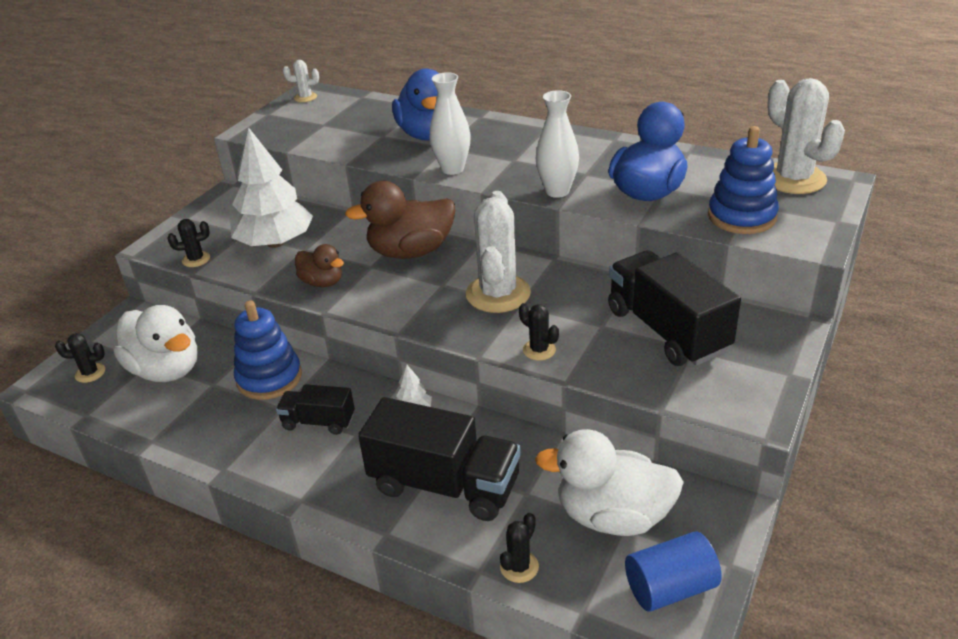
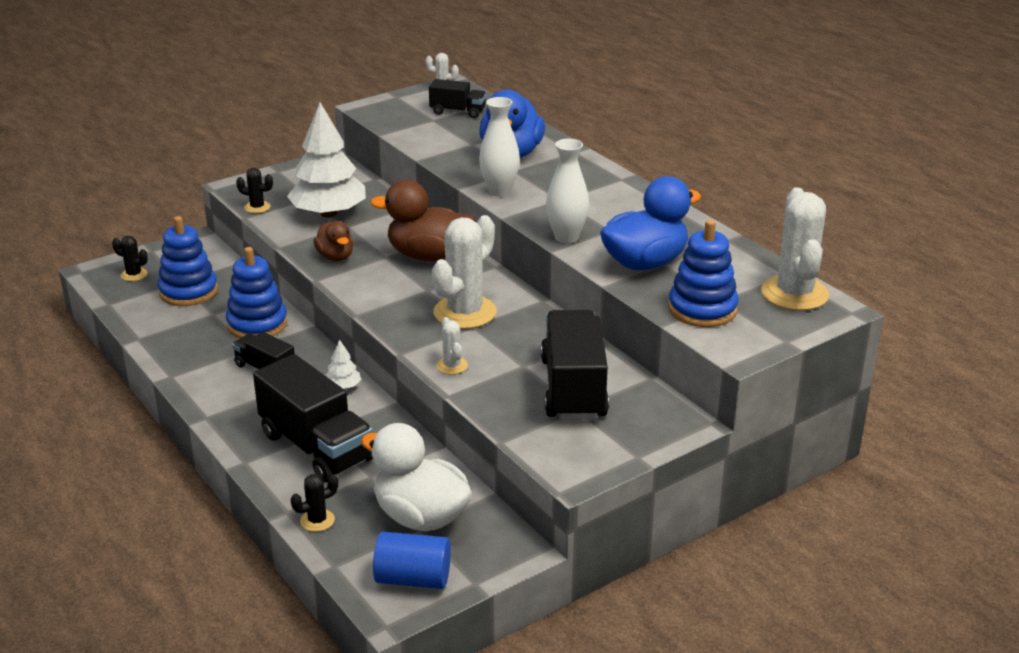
camera: 25 degrees right, 5 degrees down
white duck [114,305,197,382] -> blue stacking toy [158,216,218,306]
black cactus [519,303,559,361] -> white cactus [436,317,468,375]
none -> black truck [429,79,486,118]

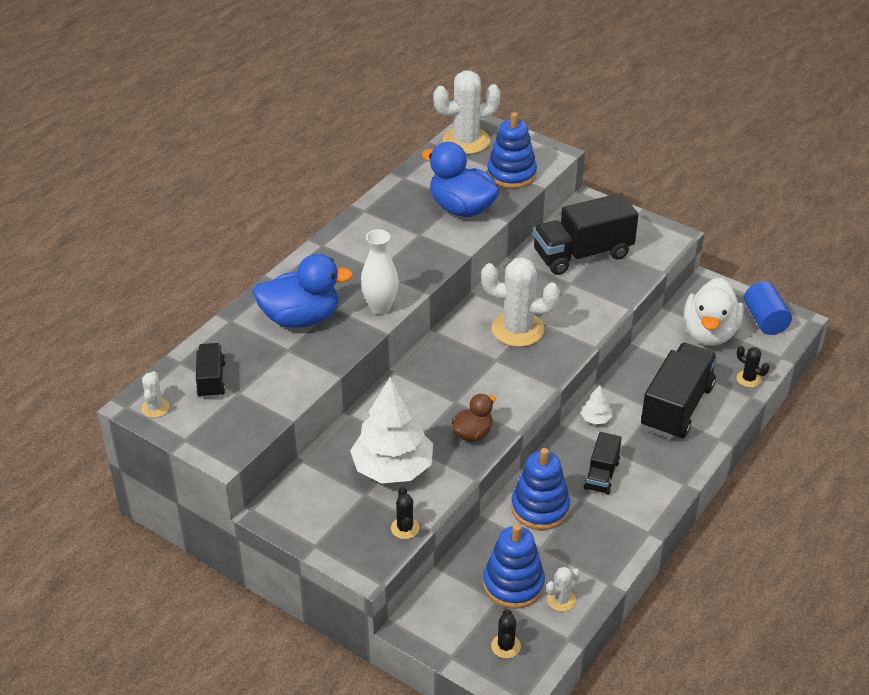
camera: 110 degrees left, 10 degrees up
brown duck [370,180,476,261] -> none
white cactus [436,317,468,375] -> white cactus moved to [547,567,580,612]
white vase [546,139,589,243] -> none

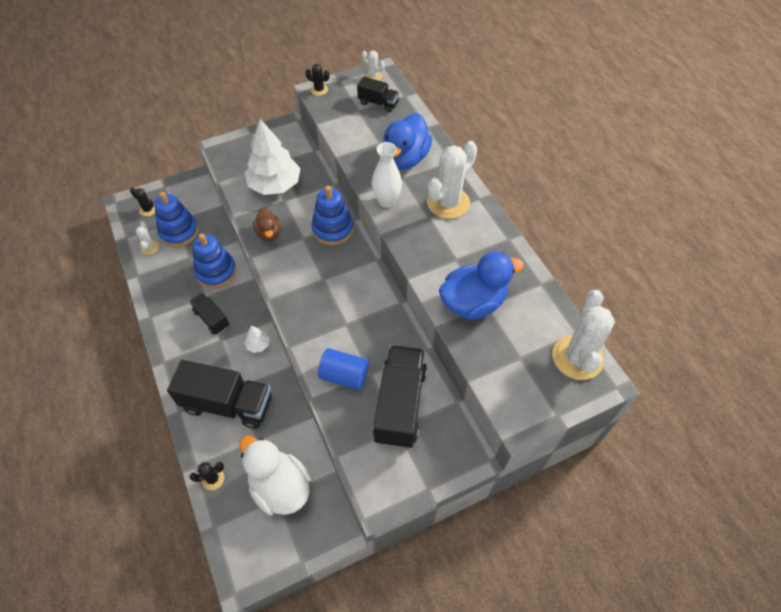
camera: 120 degrees right, 15 degrees up
black cactus [391,487,420,539] -> black cactus moved to [305,64,330,96]
white cactus [481,257,560,347] -> white cactus moved to [427,141,477,219]
blue stacking toy [487,112,537,189] -> blue stacking toy moved to [311,186,354,245]
black truck [641,343,718,439] -> black truck turned 45 degrees counterclockwise [167,360,272,429]
blue cylinder [744,281,792,335] -> blue cylinder moved to [318,348,369,390]

